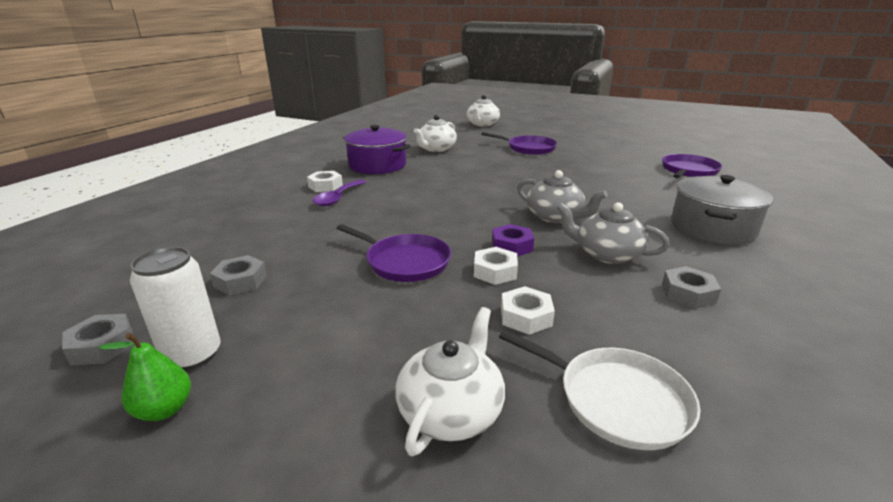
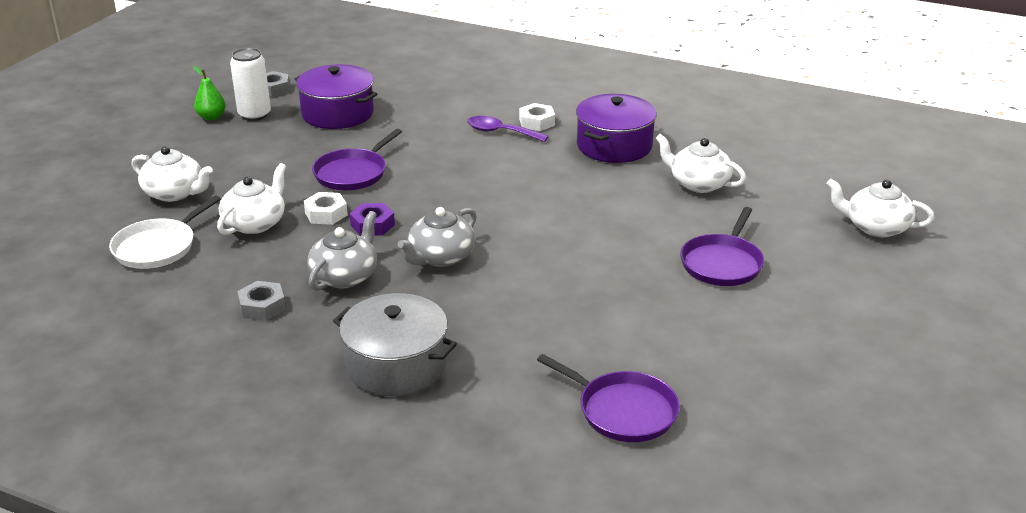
camera: 90 degrees right, 5 degrees up
grey nut [210,255,267,295] -> purple pot [295,64,377,129]
white nut [501,286,555,335] -> white teapot [217,163,286,235]

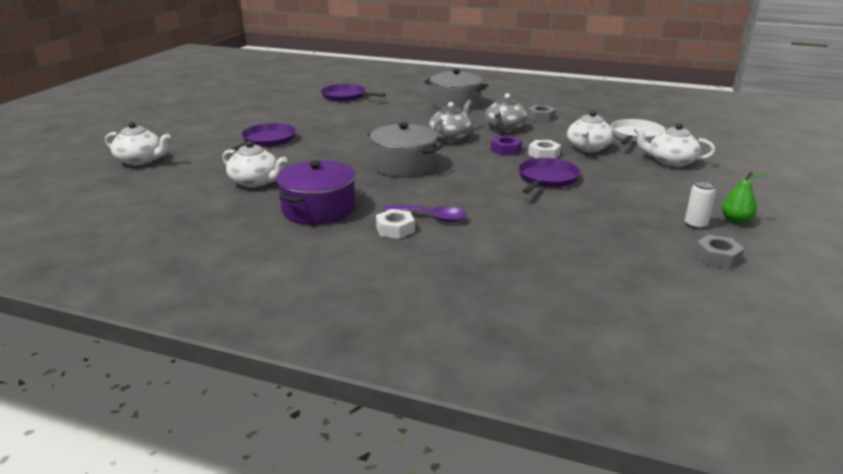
camera: 175 degrees right, 5 degrees down
white can [230,48,271,121] -> white can [685,180,716,229], size x0.64
purple pot [295,64,377,129] -> none
none -> grey pot [368,122,442,177]

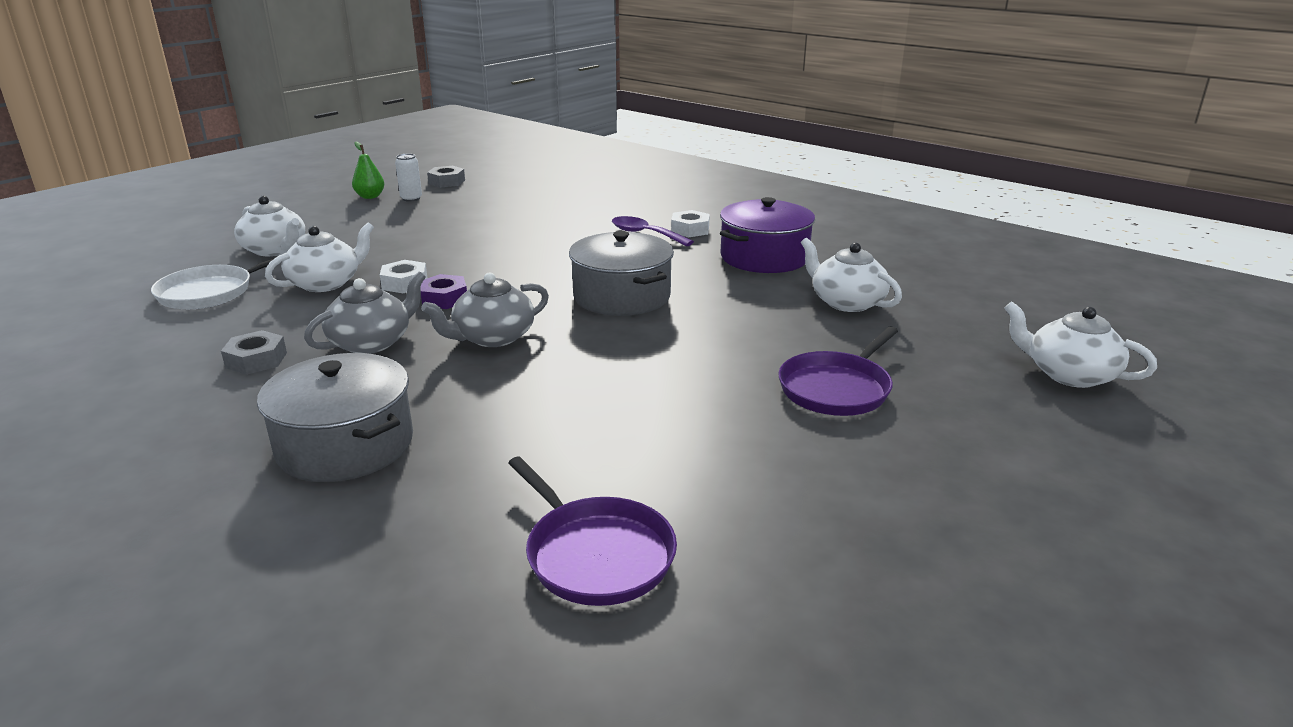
camera: 160 degrees left, 0 degrees up
purple pan [518,158,581,194] -> none

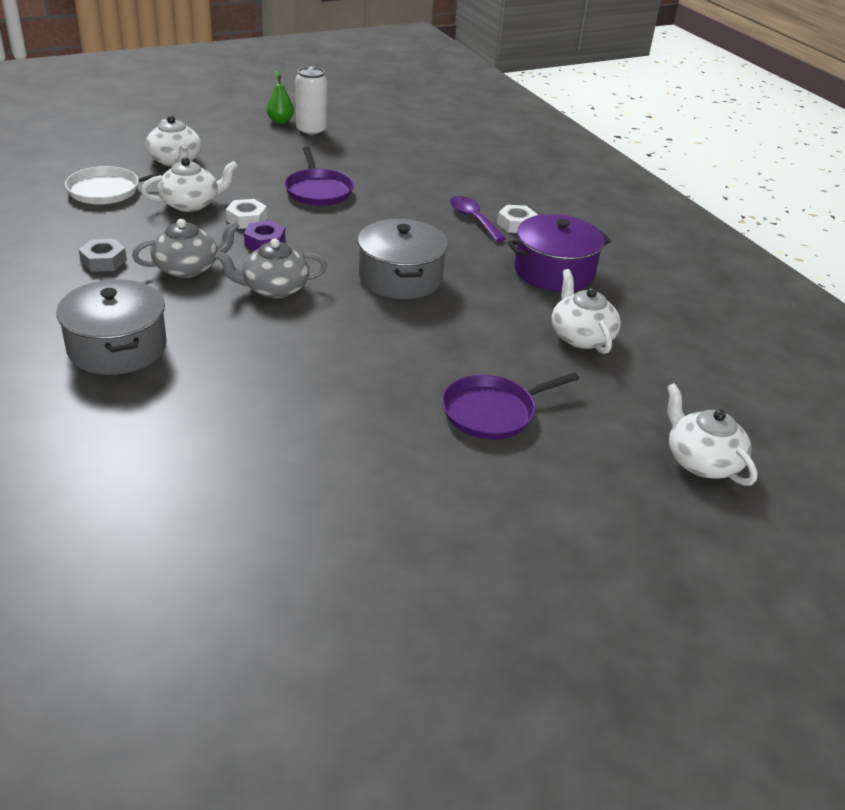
camera: 20 degrees right, 10 degrees up
white can [395,154,422,202] -> white can [296,67,327,136], size x1.57
grey nut [427,166,465,188] -> none
purple pan [508,456,677,606] -> purple pan moved to [285,146,354,206]

